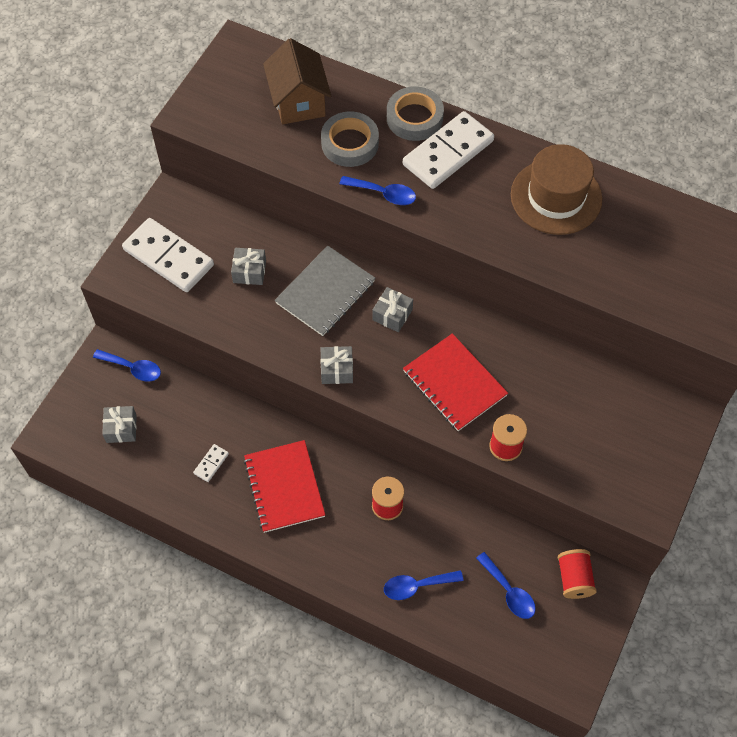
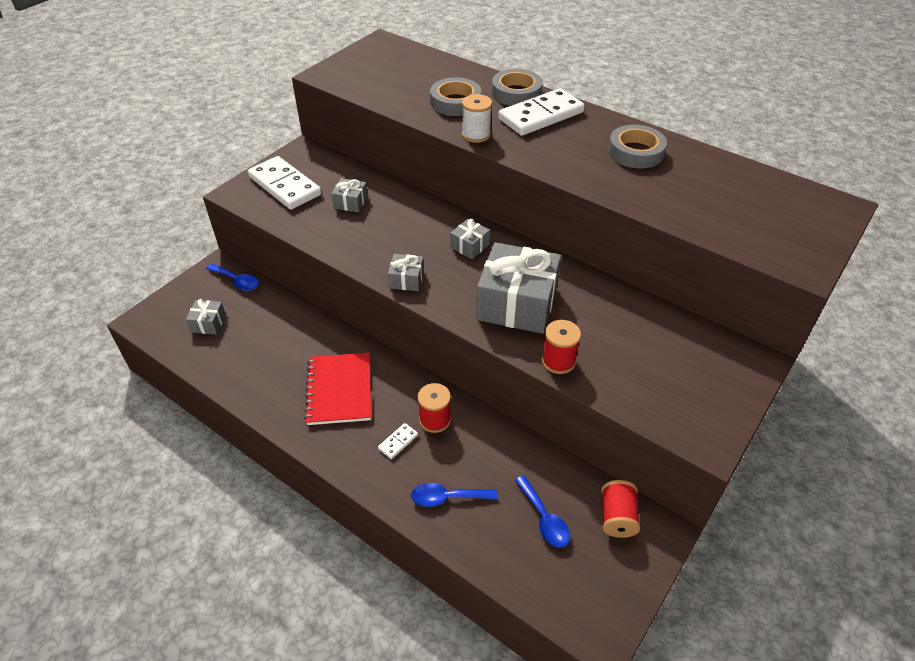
camera: 10 degrees right, 15 degrees down
white domino [193,444,229,482] -> white domino moved to [378,423,418,459]
brown house [263,38,331,124] -> none
grey notebook [275,246,375,336] -> none
blue spoon [339,176,416,205] -> white spool [462,94,492,143]
red notebook [403,333,508,431] -> grey gift [476,242,561,334]
brown hat [511,144,602,235] -> grey tape [608,125,667,169]

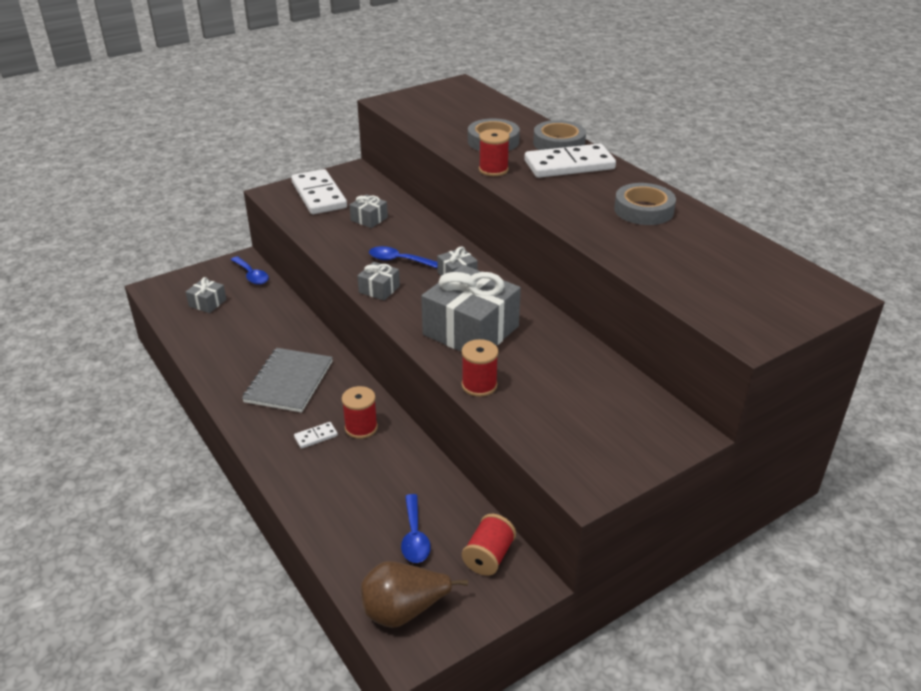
camera: 20 degrees right, 10 degrees down
red notebook [304,353,371,425] -> grey notebook [242,348,333,413]
blue spoon [411,483,497,507] -> blue spoon moved to [369,246,438,268]
white spool [462,94,492,143] -> red spool [479,129,510,176]
none -> brown pear [361,561,468,628]

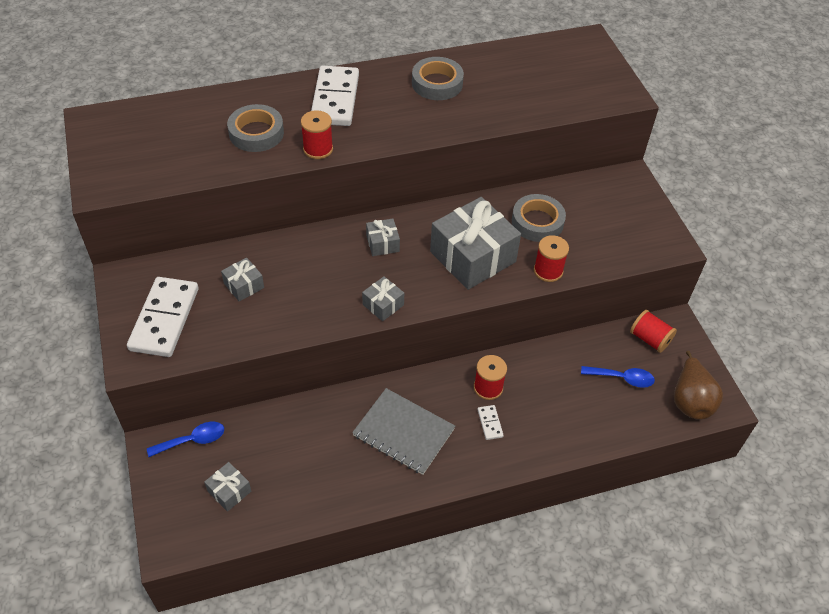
camera: 75 degrees left, 15 degrees up
white domino [291,169,347,214] -> white domino turned 75 degrees counterclockwise [127,277,198,357]
blue spoon [369,246,438,268] -> none
grey tape [533,120,586,150] -> grey tape moved to [512,194,566,242]

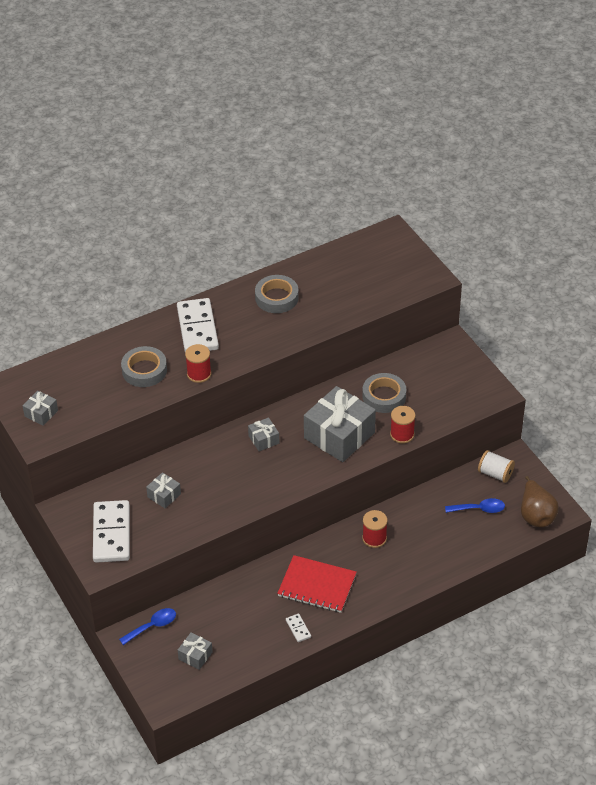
camera: 10 degrees left, 5 degrees down
grey notebook [352,388,455,475] -> red notebook [277,555,357,613]
grey gift [362,276,404,321] -> grey gift moved to [23,390,58,426]
white domino [477,405,504,440] -> white domino moved to [286,613,311,642]
red spool [630,310,677,353] -> white spool [478,450,515,483]

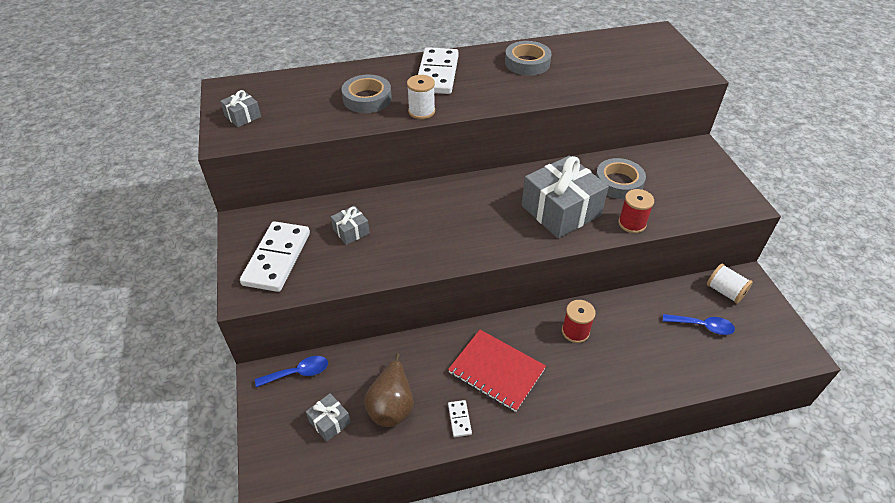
camera: 15 degrees right, 0 degrees up
red spool [185,344,211,383] -> white spool [407,75,435,119]
grey gift [248,417,280,451] -> none
brown pear [521,476,559,527] -> brown pear moved to [364,353,414,427]

